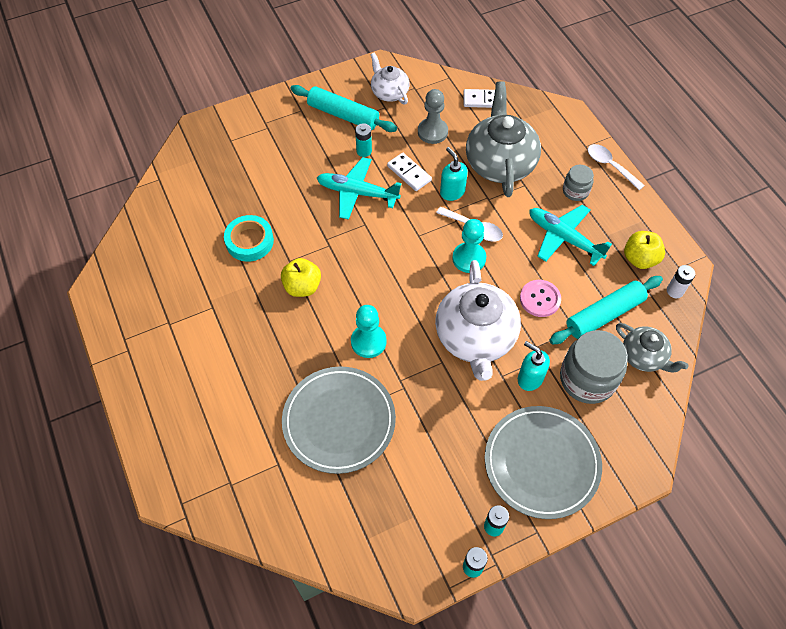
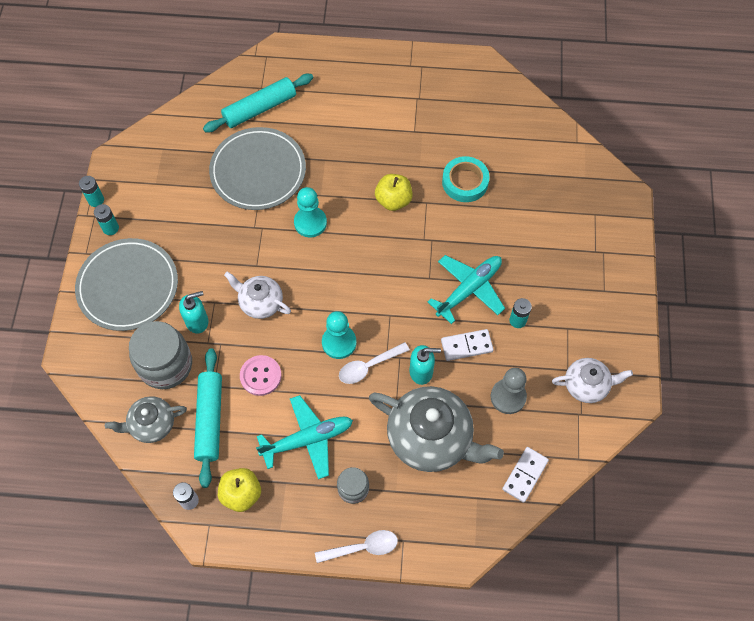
camera: 120 degrees right, 5 degrees up
turquoise rolling pin [290,85,397,132] -> turquoise rolling pin moved to [203,74,313,132]
white teapot [435,260,521,381] -> white teapot [224,272,291,319], size x0.56

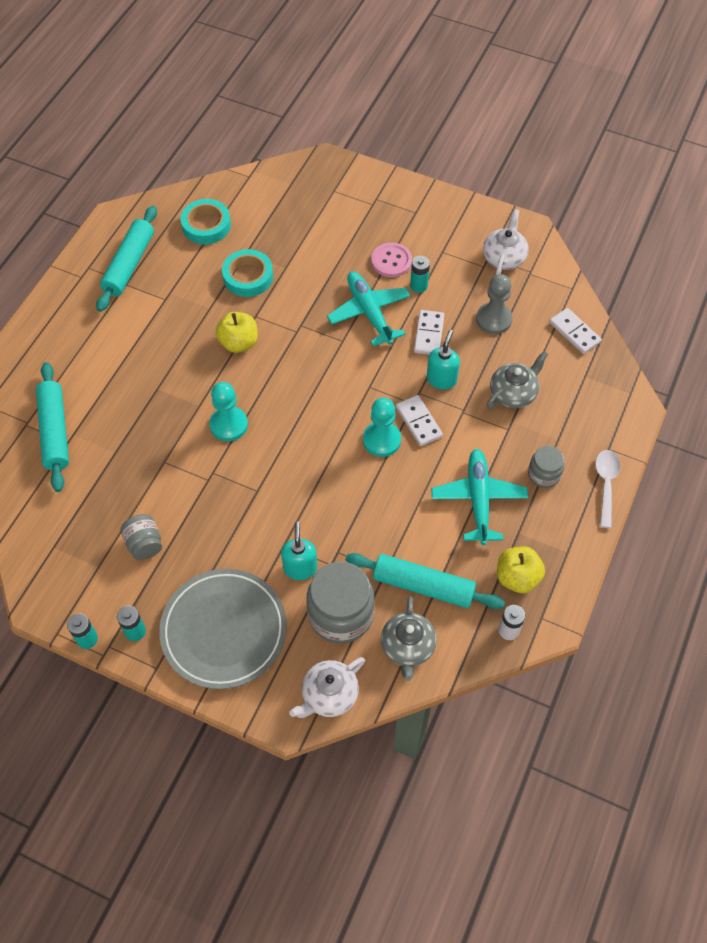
camera: 70 degrees left, 5 degrees down
grey plate [209,127,306,210] -> none
white teapot [224,272,291,319] -> white teapot moved to [289,657,365,718]
pink button [240,355,282,396] -> pink button moved to [371,243,412,277]
white spoon [339,342,410,384] -> white domino [396,395,443,446]
grey teapot [369,386,504,472] -> grey teapot [487,351,548,408], size x0.56
none -> turquoise rolling pin [96,206,157,312]
none -> grey jar [121,514,162,560]
none -> turquoise tape [181,199,231,244]

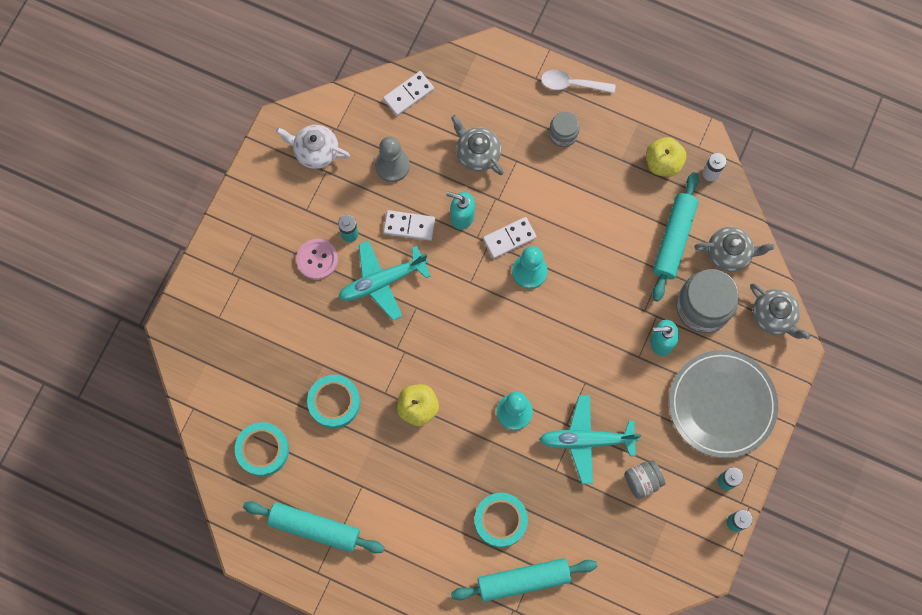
camera: 90 degrees left, 15 degrees up
white teapot [289,657,365,718] -> grey teapot [750,283,811,340]
turquoise plane [431,449,528,545] -> turquoise plane moved to [539,395,641,484]
none -> turquoise tape [474,493,528,548]

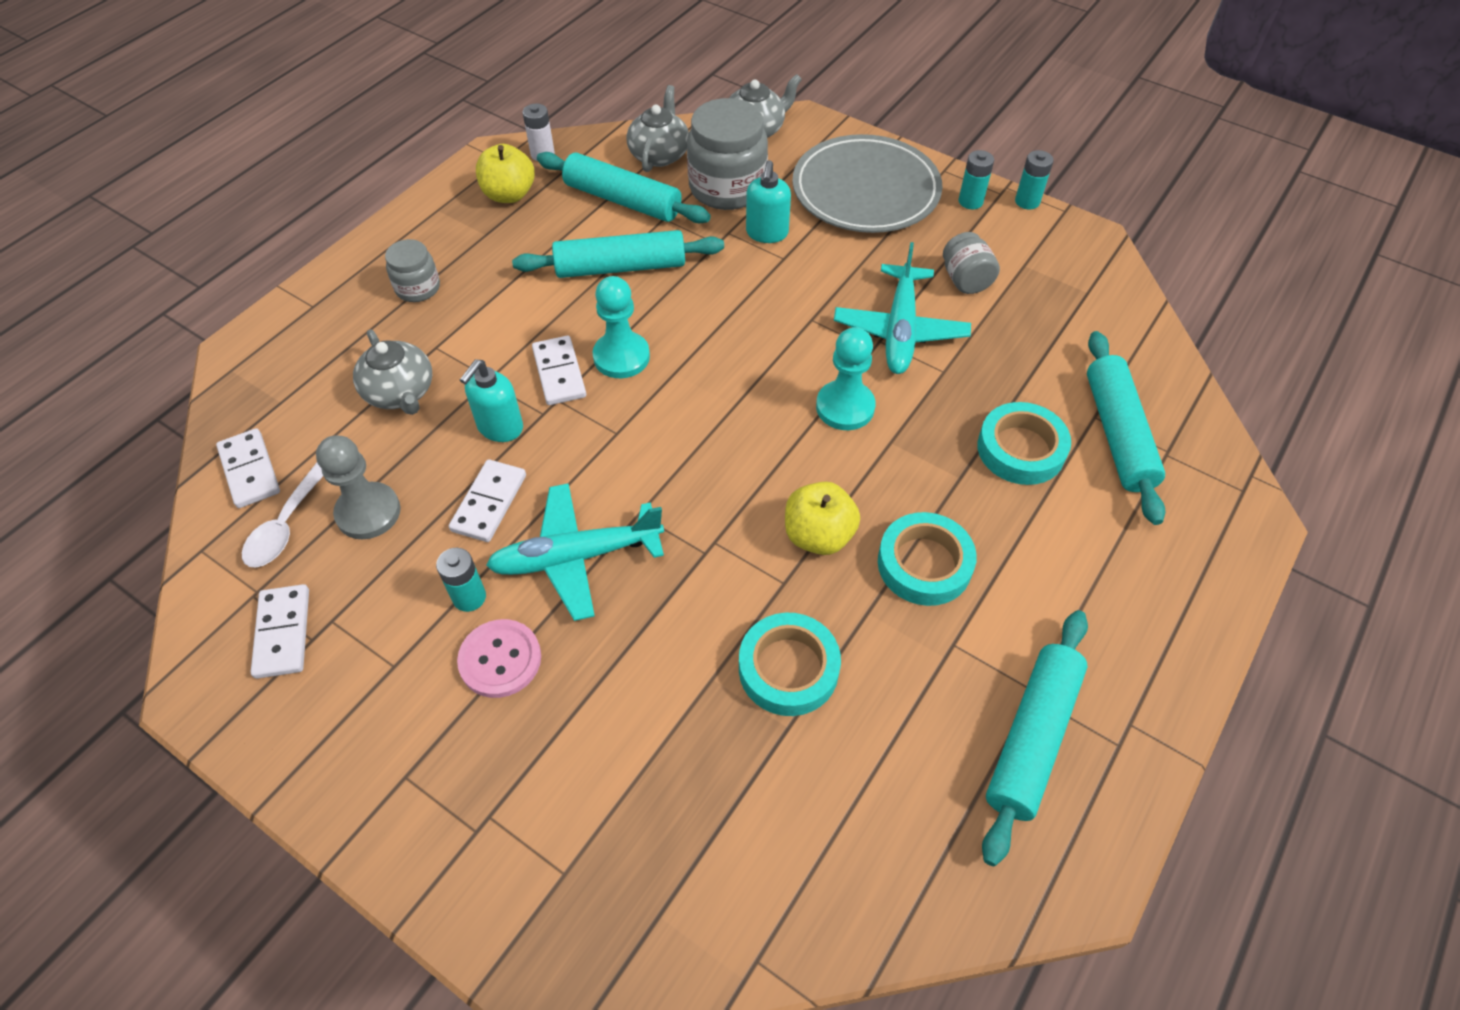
camera: 80 degrees left, 20 degrees down
turquoise tape [235,422,289,476] -> turquoise tape moved to [878,512,977,606]
white teapot [276,125,350,169] -> white domino [251,584,309,679]
turquoise plane [338,240,431,320] -> turquoise plane turned 90 degrees clockwise [486,483,664,621]
grey teapot [451,115,504,175] -> grey teapot turned 90 degrees counterclockwise [353,329,432,415]
white spoon [541,70,616,93] -> white spoon moved to [242,462,323,567]
none -> turquoise rolling pin [512,230,724,278]

